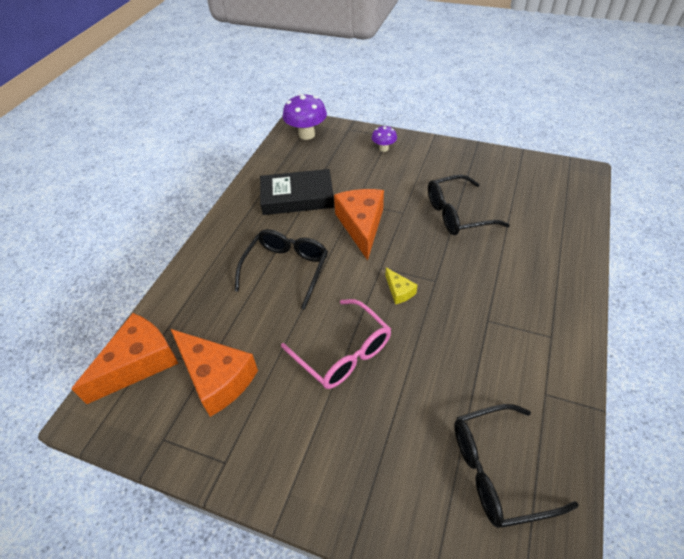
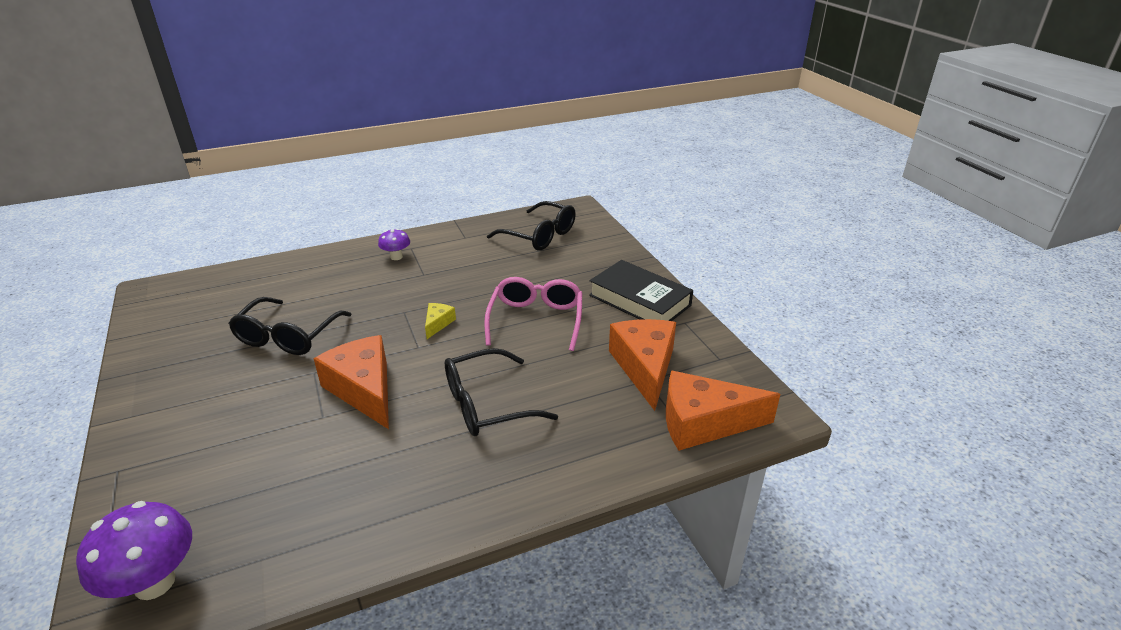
camera: 135 degrees left, 15 degrees down
black book [260,169,334,215] -> black book moved to [589,260,693,321]
orange cheese [334,189,384,260] -> orange cheese turned 105 degrees clockwise [314,335,389,429]
purple mushroom [372,125,397,152] -> purple mushroom moved to [378,229,410,260]
black glasses [428,175,510,235] -> black glasses turned 75 degrees clockwise [229,297,352,355]

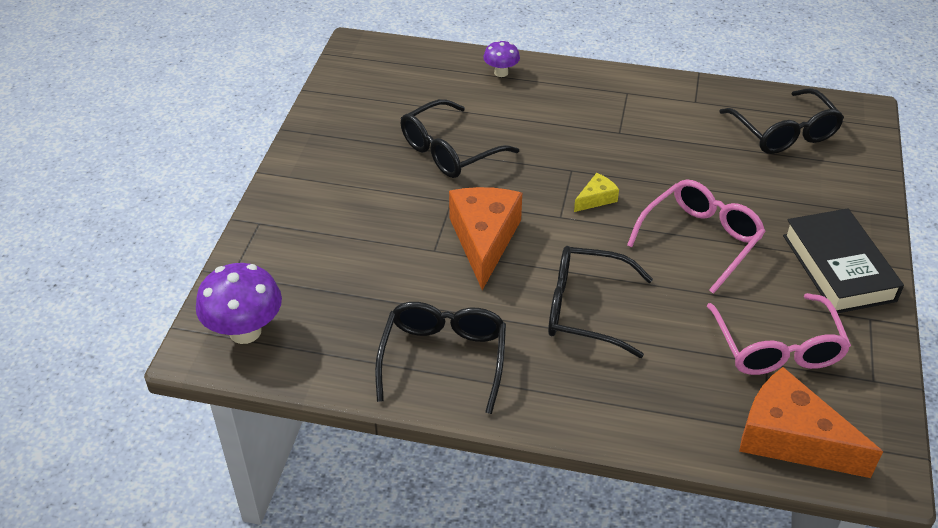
camera: 35 degrees right, 10 degrees up
purple mushroom [378,229,410,260] -> purple mushroom moved to [483,40,520,77]
orange cheese [609,319,676,411] -> pink glasses [707,293,851,375]
none -> black glasses [375,302,506,414]

